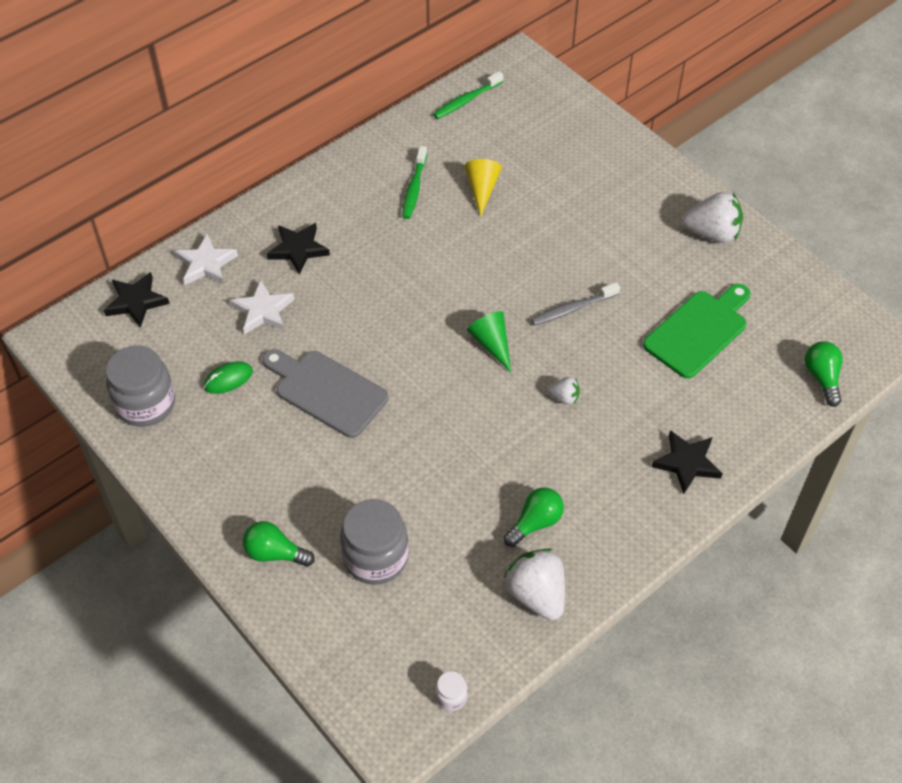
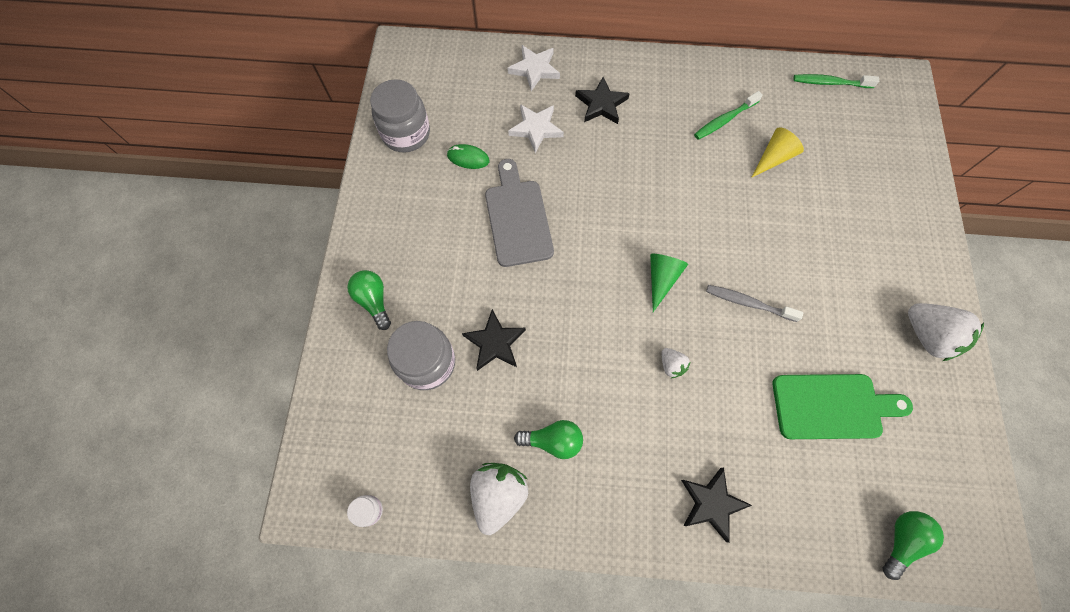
camera: 45 degrees right, 15 degrees up
black star [104,272,170,328] -> black star moved to [462,309,526,371]

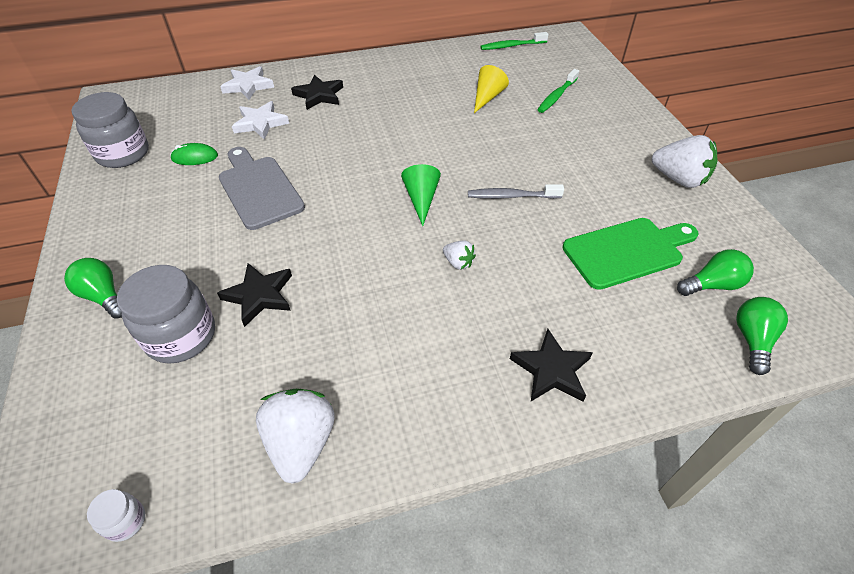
camera: 20 degrees left, 20 degrees down
green light bulb [514,420,583,459] -> green light bulb moved to [677,249,754,296]
green toothbrush [694,91,763,140] -> green toothbrush moved to [537,69,579,113]

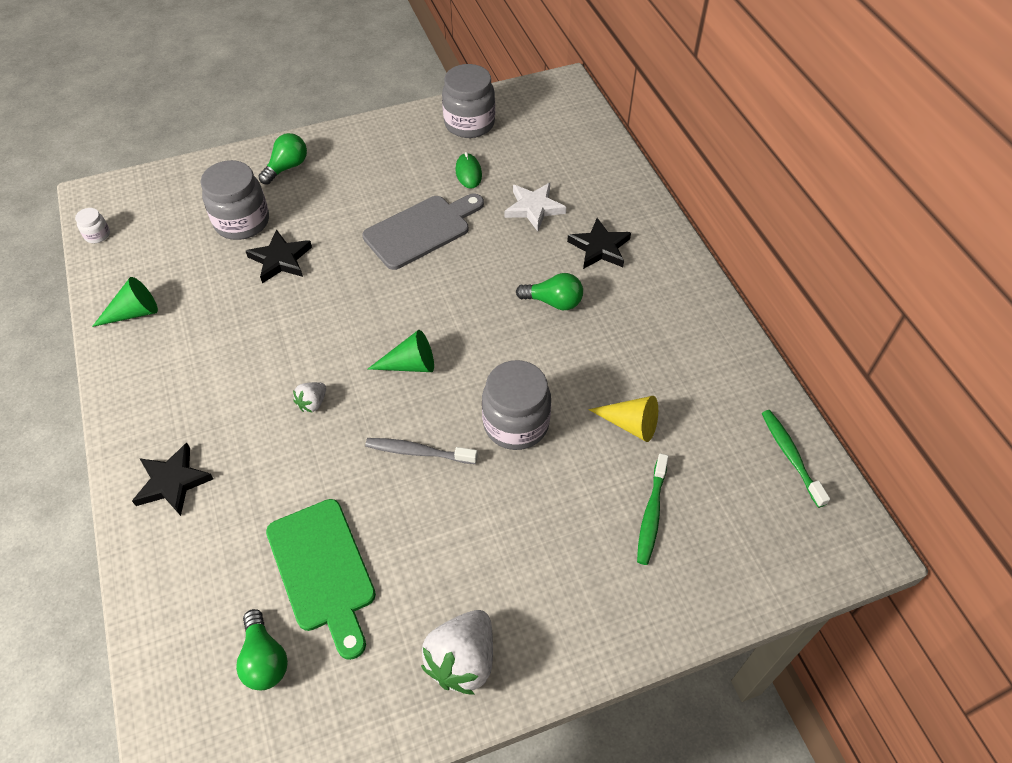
camera: 85 degrees right, 5 degrees up
white star [220,66,274,100] -> none
white strawberry [256,389,334,484] -> green cone [92,277,158,327]
grey toothbrush [468,184,564,199] -> grey toothbrush turned 75 degrees counterclockwise [365,438,478,464]
green toothbrush [537,69,579,113] -> green toothbrush turned 105 degrees counterclockwise [637,453,669,565]
green light bulb [736,297,788,375] -> green light bulb moved to [516,273,583,310]
none -> grey jar [482,360,551,450]

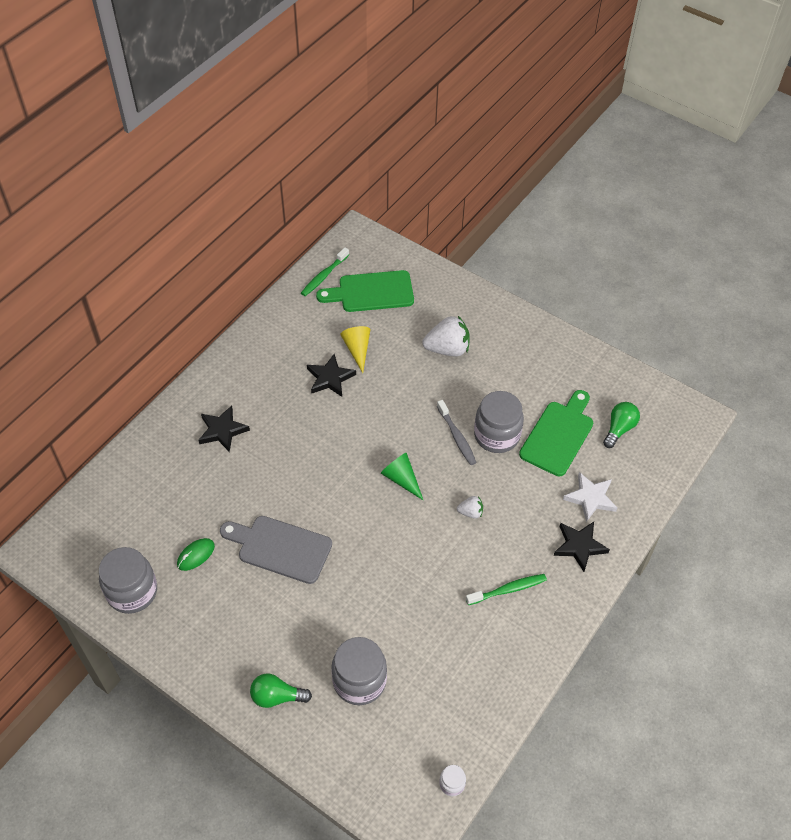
camera: 125 degrees left, 0 degrees up
green cone [92,277,158,327] -> none
black star [246,229,312,283] -> black star moved to [307,354,356,397]
white strawberry [421,610,493,695] -> white strawberry moved to [422,316,470,356]
grey jar [482,360,551,450] -> grey jar moved to [474,391,524,453]
white star [505,183,566,231] -> white star moved to [563,472,617,522]
green light bulb [516,273,583,310] -> none
green toothbrush [637,453,669,565] -> green toothbrush moved to [466,574,547,605]
none -> green cutting board [316,270,414,312]

